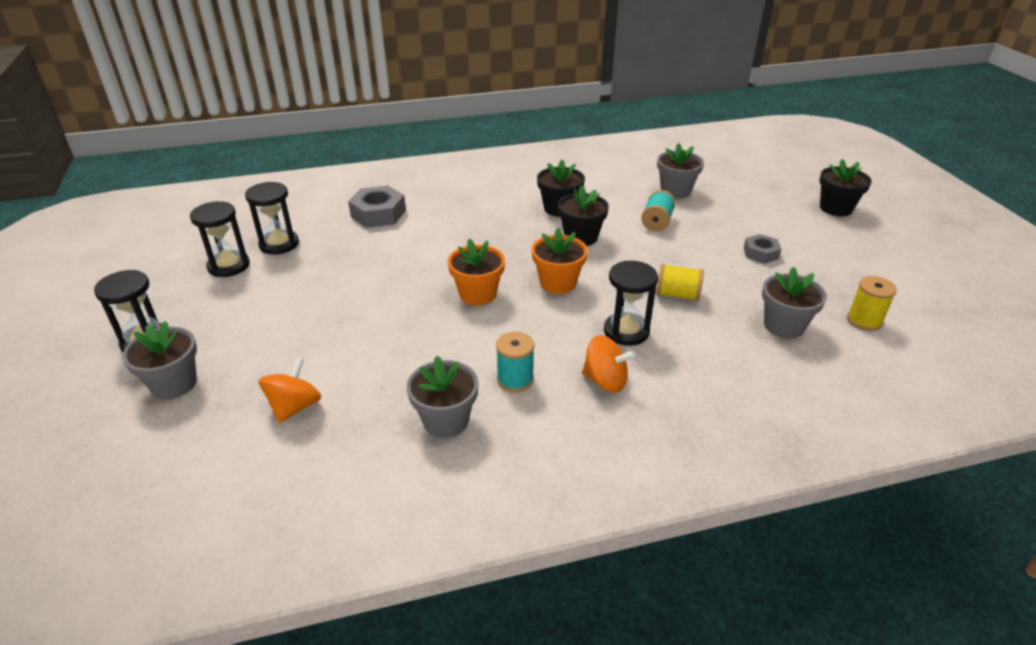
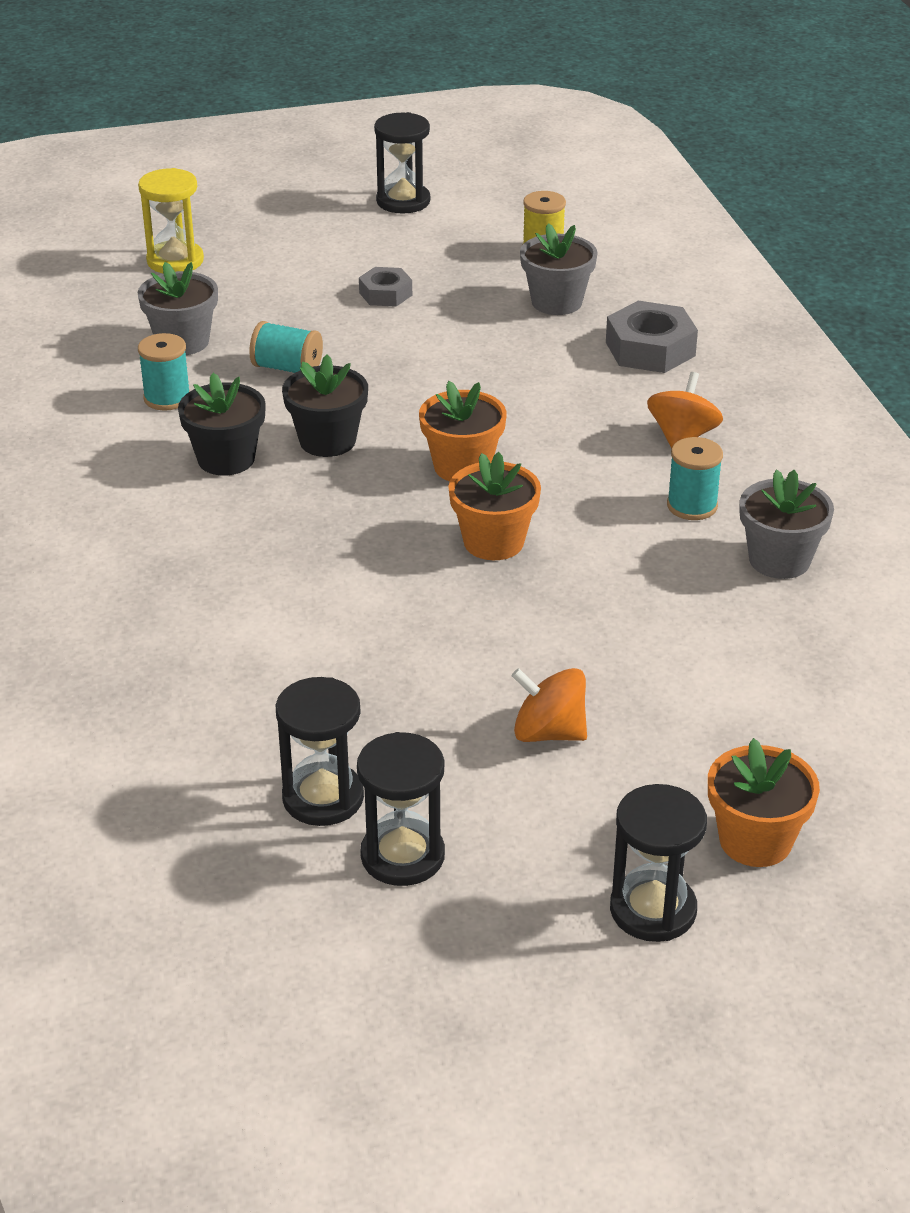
camera: 90 degrees left, 0 degrees up
grey flower pot [122,321,197,399] -> orange flower pot [708,738,820,867]
orange spinning top [259,357,321,423] -> orange spinning top moved to [512,668,587,742]
grey nut [348,186,406,228] -> grey nut moved to [606,301,698,373]
black hourglass [604,261,658,346] -> black hourglass moved to [374,112,430,214]
yellow spool [656,264,704,301] -> none
black flower pot [819,159,872,216] -> none
none -> yellow hourglass [138,168,204,273]
none -> turquoise spool [138,333,190,411]

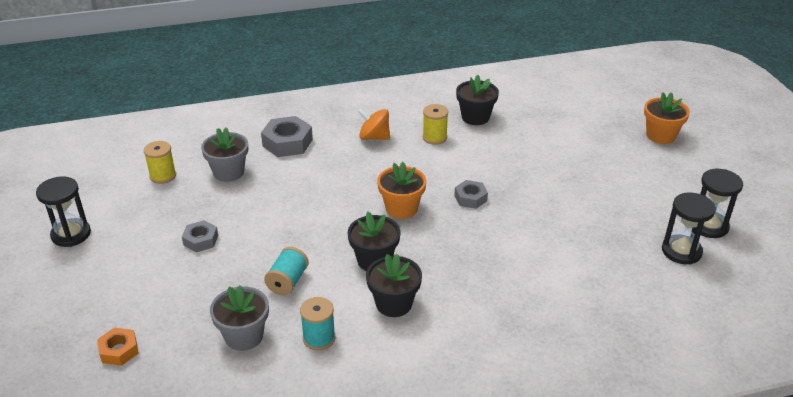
camera: 90 degrees left, 0 degrees up
yellow hourglass [138,168,204,273] -> orange nut [97,328,139,366]
orange flower pot [448,452,541,560] -> grey nut [454,180,488,209]
orange spinning top [512,668,587,742] -> none
black hourglass [610,784,707,942] -> none
turquoise spool [667,437,723,520] -> yellow spool [423,104,448,145]
grey flower pot [740,470,834,579] -> black flower pot [456,74,499,125]

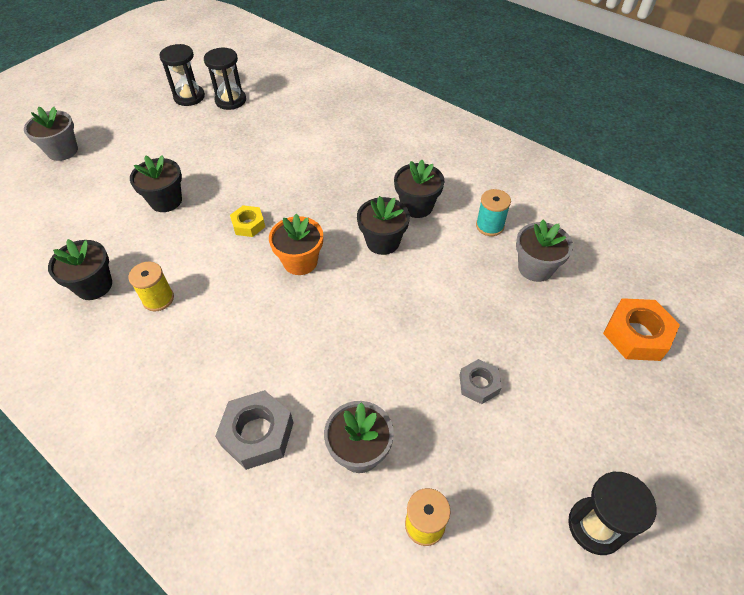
camera: 125 degrees left, 15 degrees up
orange nut [97,328,139,366] -> orange nut [603,298,680,361], size x1.64
turquoise spool [264,247,309,295] -> none
orange spinning top [358,109,390,140] -> none
grey nut [454,180,488,209] -> yellow nut [230,205,265,237]
orange flower pot [644,92,690,144] -> grey flower pot [24,106,78,161]
none -> black flower pot [130,155,182,212]

